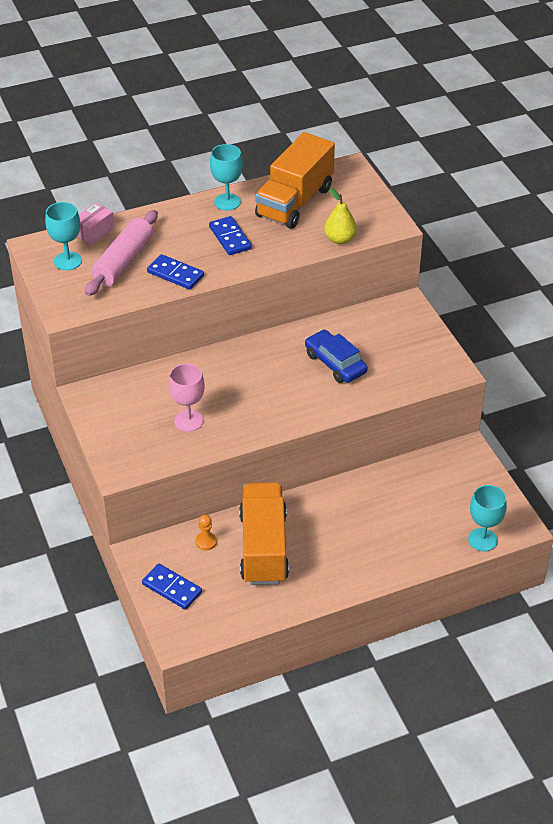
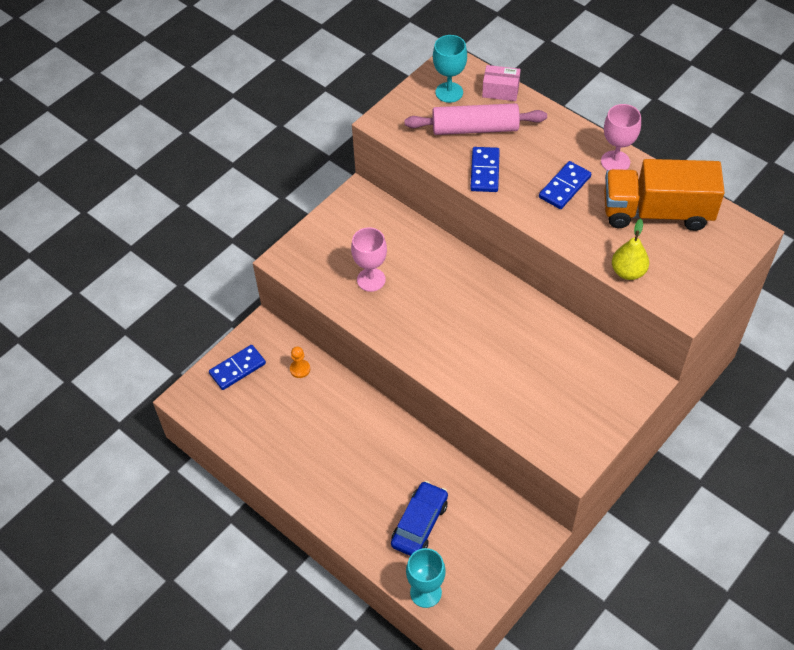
camera: 65 degrees right, 10 degrees up
blue domino [142,563,202,610] -> blue domino turned 45 degrees clockwise [209,345,266,390]
turquoise goblet [210,144,243,211] -> pink goblet [601,104,641,170]
orange truck [239,482,289,585] -> none
blue car [305,329,367,383] -> blue car moved to [391,481,448,556]

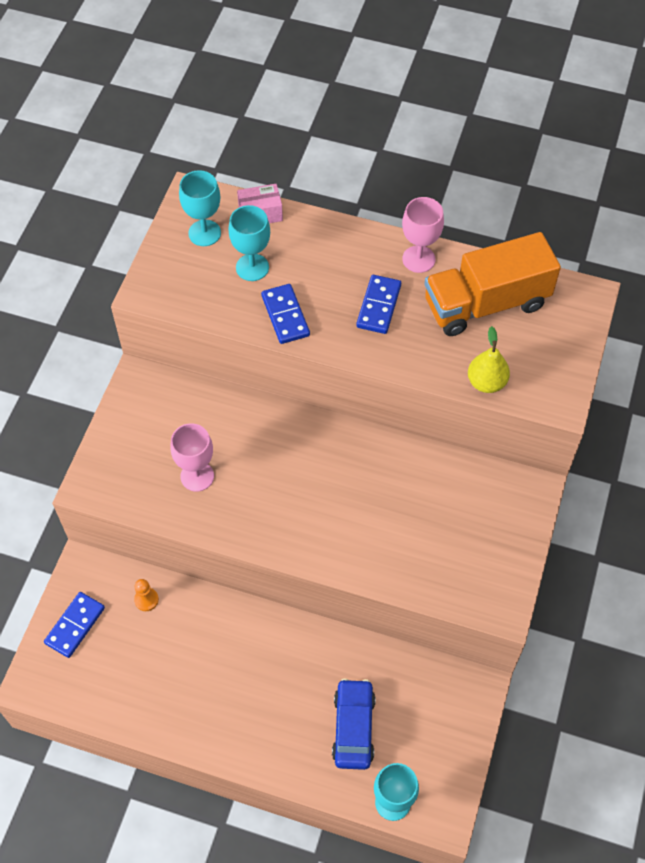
camera: 25 degrees left, 5 degrees up
pink rolling pin [405,103,547,135] -> turquoise goblet [228,205,270,281]

